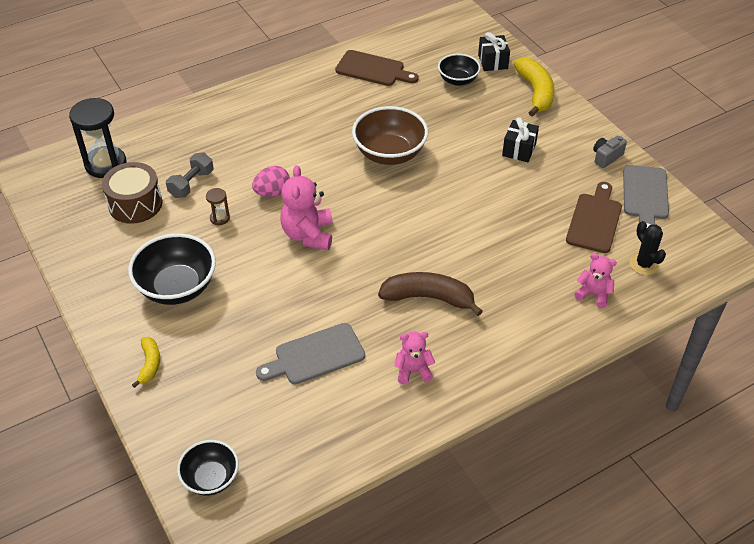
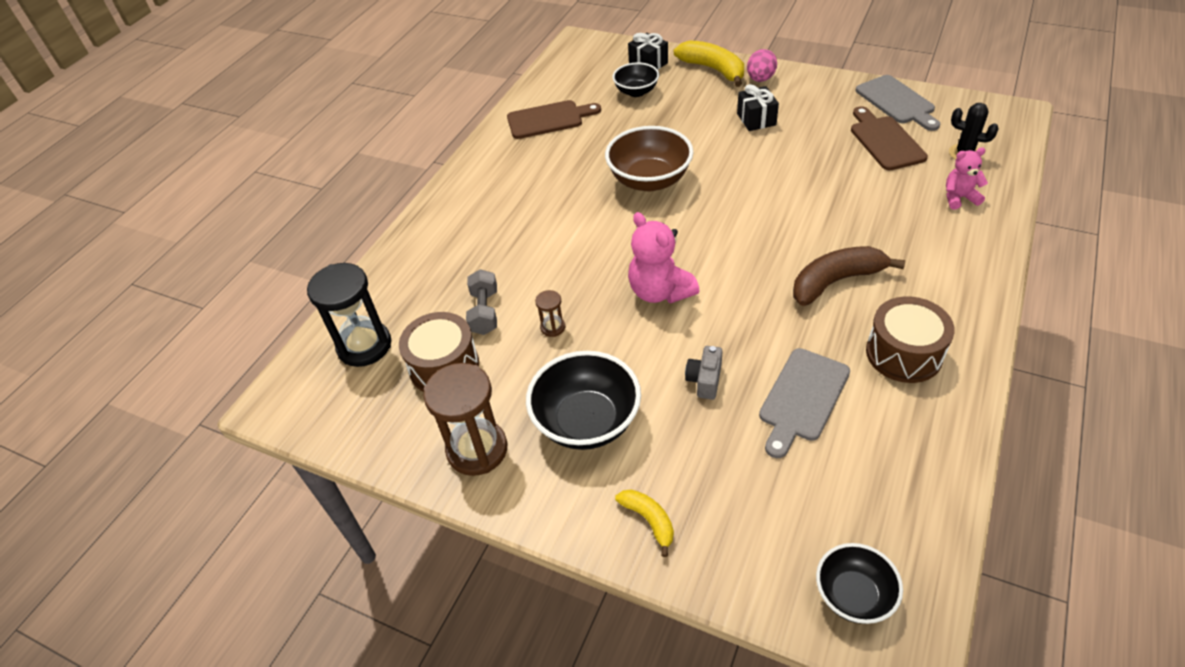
camera: 30 degrees left, 0 degrees up
pink egg [252,166,290,197] -> pink egg moved to [747,49,777,82]
pink teddy bear [394,332,435,384] -> brown drum [866,297,955,383]
grey camera [593,136,627,168] -> grey camera moved to [685,346,723,400]
none -> brown hourglass [423,363,507,476]

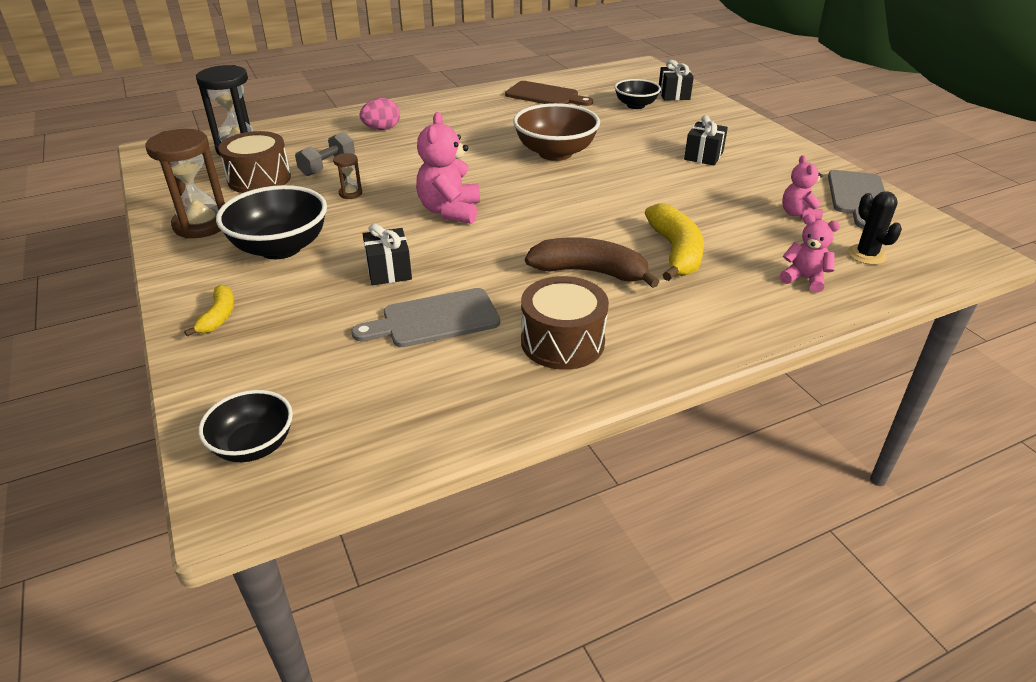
camera: 35 degrees right, 10 degrees down
yellow banana [674,40,744,87] -> yellow banana moved to [645,203,704,281]
grey camera [685,346,723,400] -> black gift [363,223,412,285]
pink egg [747,49,777,82] -> pink egg moved to [359,98,400,130]
brown cutting board [851,106,928,171] -> pink teddy bear [782,155,823,220]

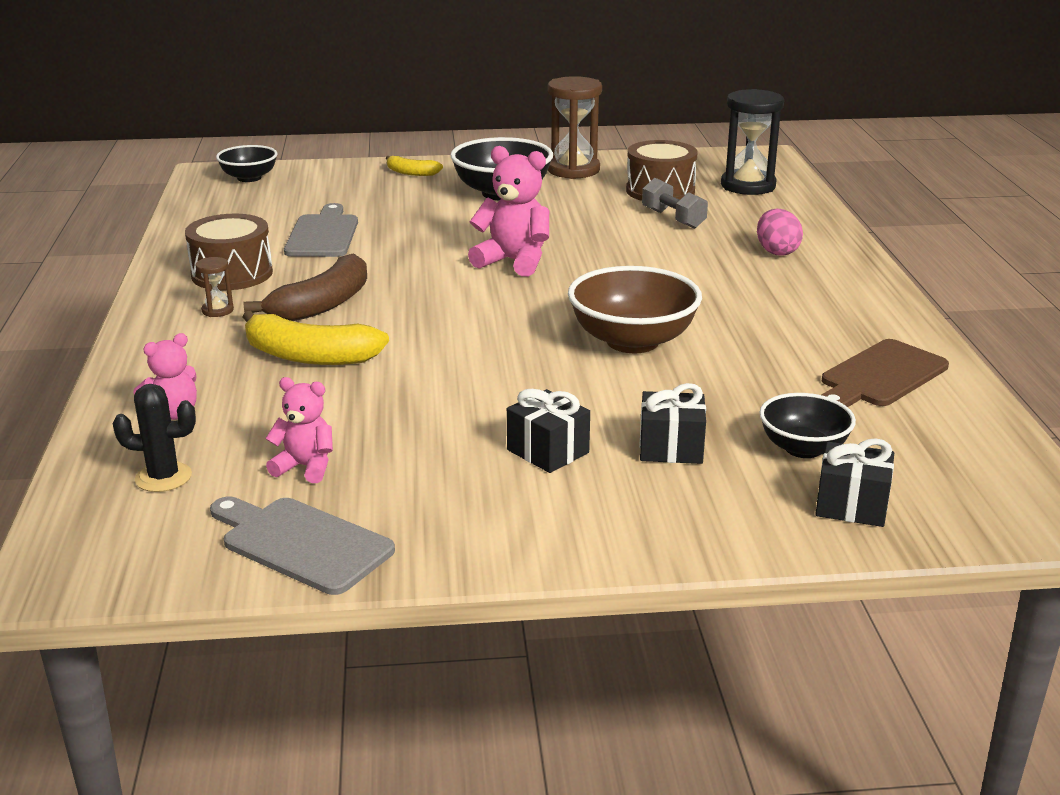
camera: 110 degrees right, 10 degrees down
brown hourglass [333,153,362,199] -> brown hourglass moved to [196,257,234,317]
black gift [363,223,412,285] -> black gift moved to [640,383,706,464]

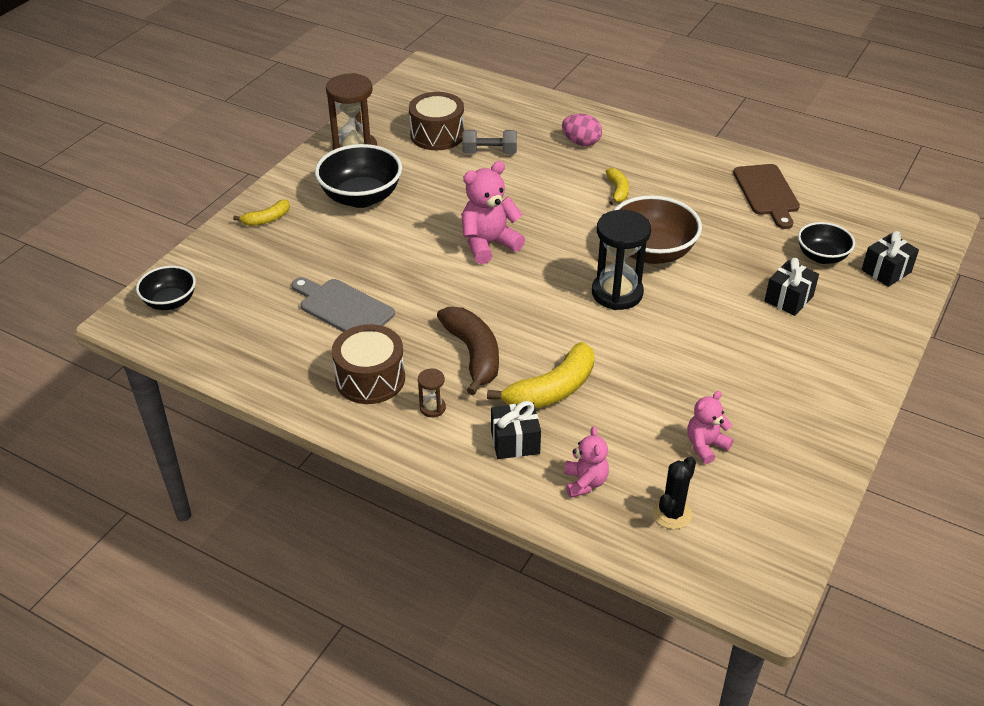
camera: 55 degrees left, 15 degrees up
grey cutting board [210,497,395,595] -> none
black gift [507,389,590,473] -> black gift moved to [491,401,541,459]
black hourglass [721,89,784,195] -> black hourglass moved to [592,210,651,310]
none -> yellow banana [605,168,629,205]

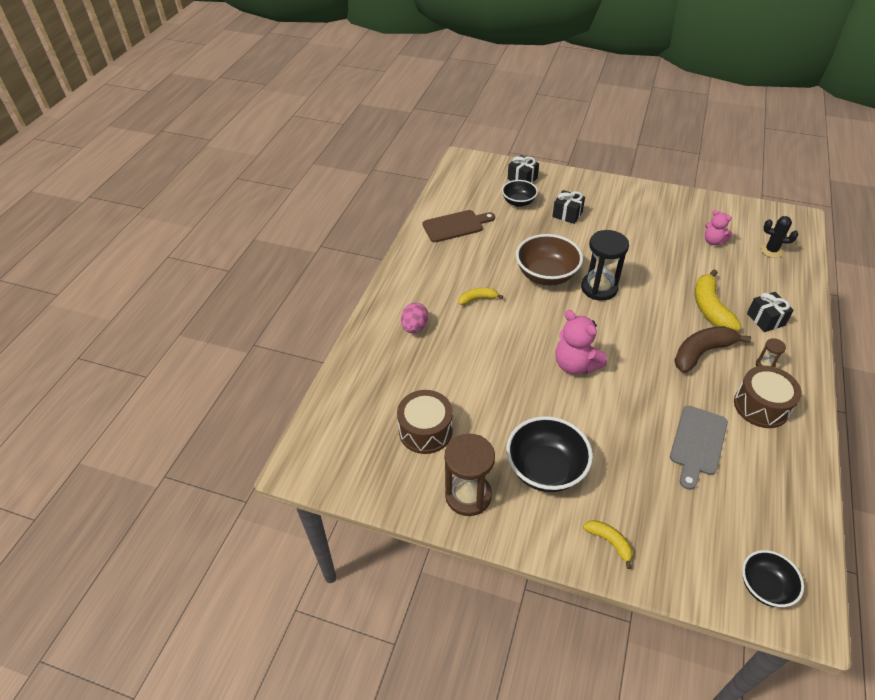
camera: 100 degrees left, 5 degrees up
grey dumbbell [462,130,517,154] -> none
yellow banana [487,342,594,409] -> yellow banana turned 135 degrees counterclockwise [695,269,741,331]
pink teddy bear [564,427,609,498] -> none

